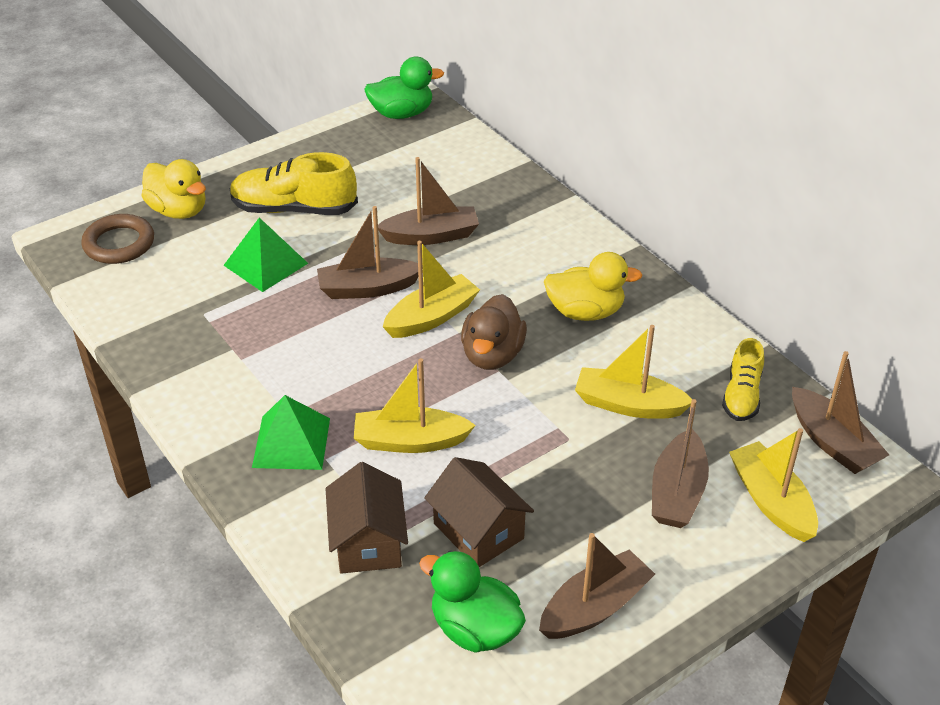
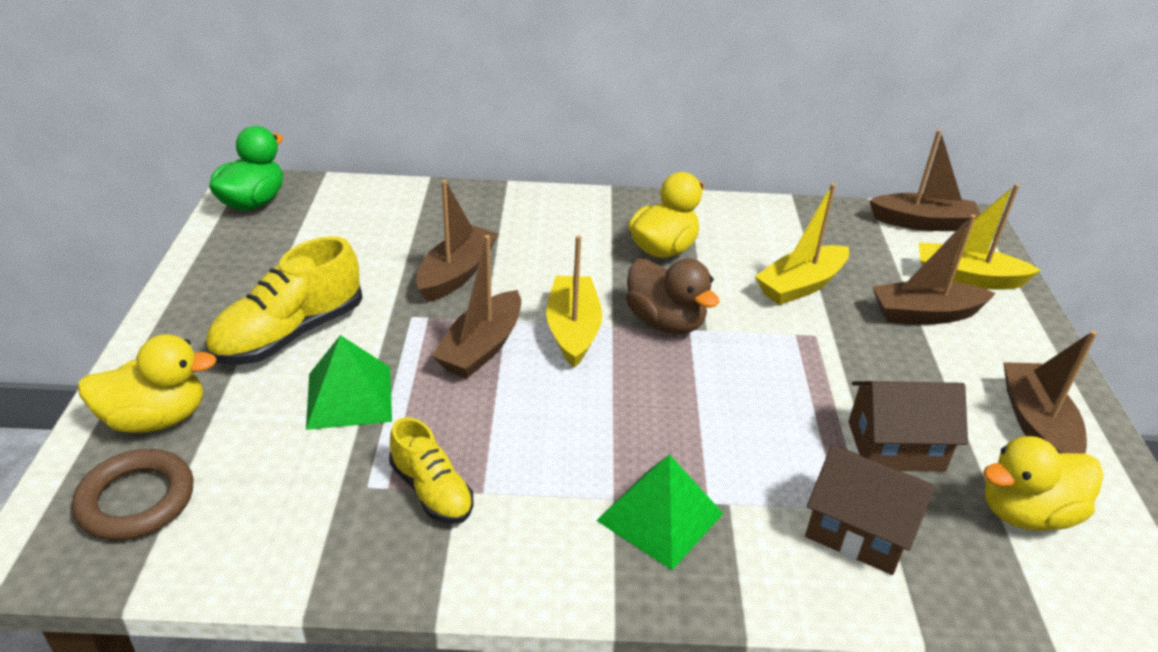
camera: 55 degrees left, 5 degrees down
yellow boat [354,358,476,453] -> none
green duck [419,550,526,653] -> yellow duck [983,436,1103,531]
brown boat [652,399,709,528] -> brown boat turned 120 degrees clockwise [872,214,996,324]
yellow shoe [722,338,764,421] -> yellow shoe moved to [389,417,474,524]

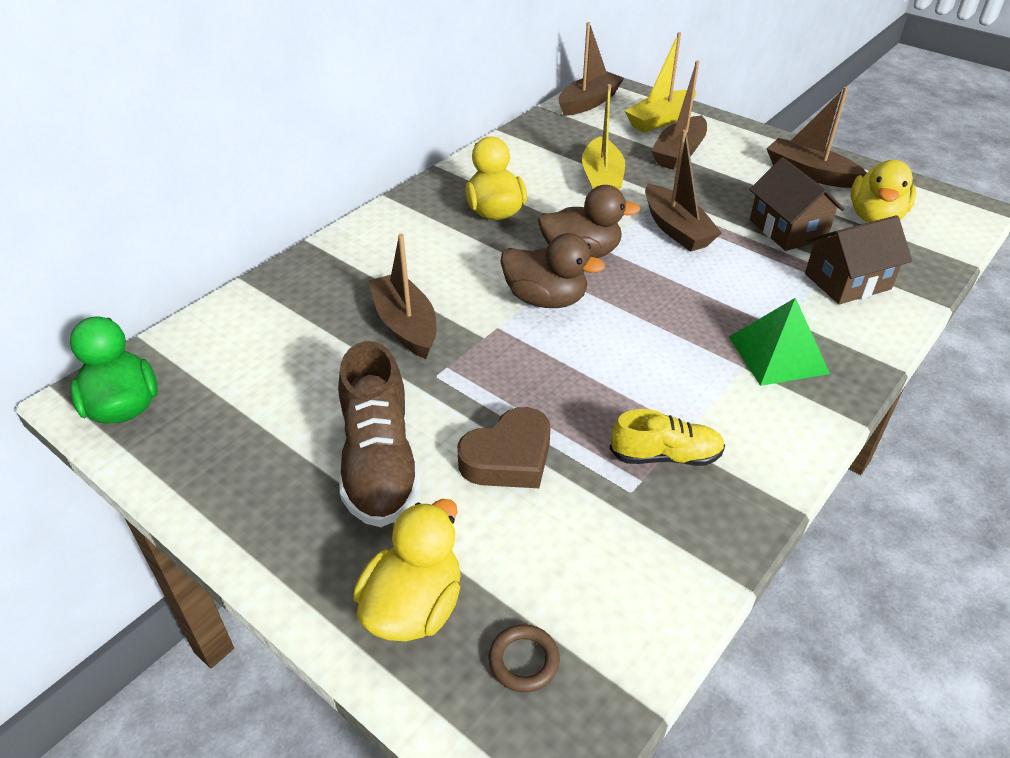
camera: 50 degrees left, 5 degrees up
brown ring [72,449,193,541] -> brown ring [489,624,560,692], size x0.57
yellow shoe [205,236,362,365] -> brown shoe [338,341,421,527]
green pyramid [306,335,392,430] -> brown heart [457,407,550,488]
brown boat [432,235,521,379] -> brown boat moved to [645,129,722,252]
yellow boat [546,235,602,368] -> brown duck [500,233,605,308]
brown house [848,381,968,472] -> brown house turned 60 degrees counterclockwise [749,157,844,251]

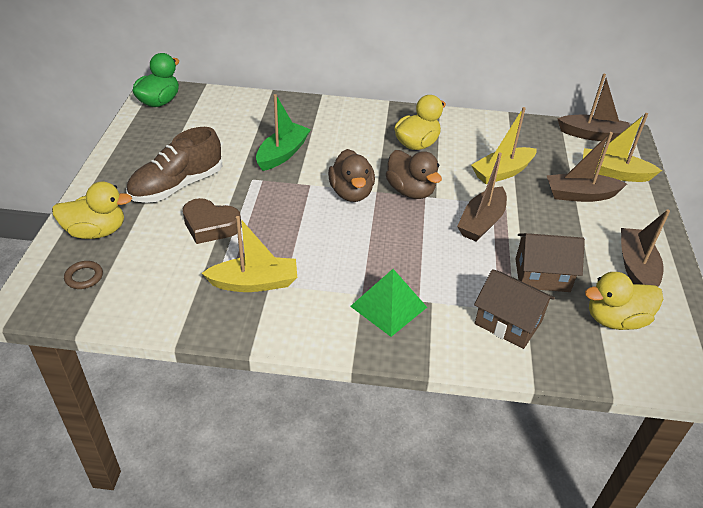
camera: 55 degrees right, 0 degrees up
brown boat [369,234,436,359] -> green boat [256,94,311,171]
yellow shoe [610,409,725,466] -> yellow boat [201,216,297,292]
brown house [749,157,844,251] -> brown house turned 60 degrees clockwise [515,233,585,292]

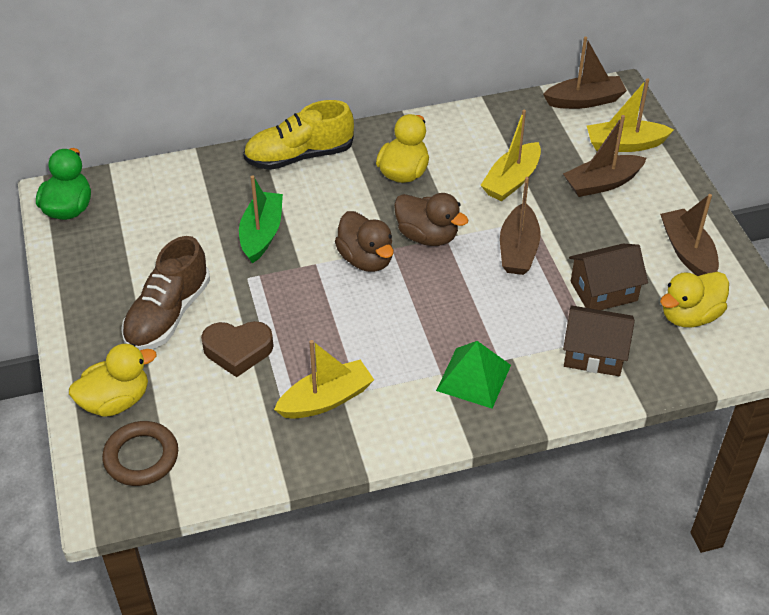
camera: 20 degrees left, 5 degrees up
brown ring [64,261,103,289] -> brown ring [102,421,178,486], size x1.75
none -> yellow shoe [243,100,354,170]

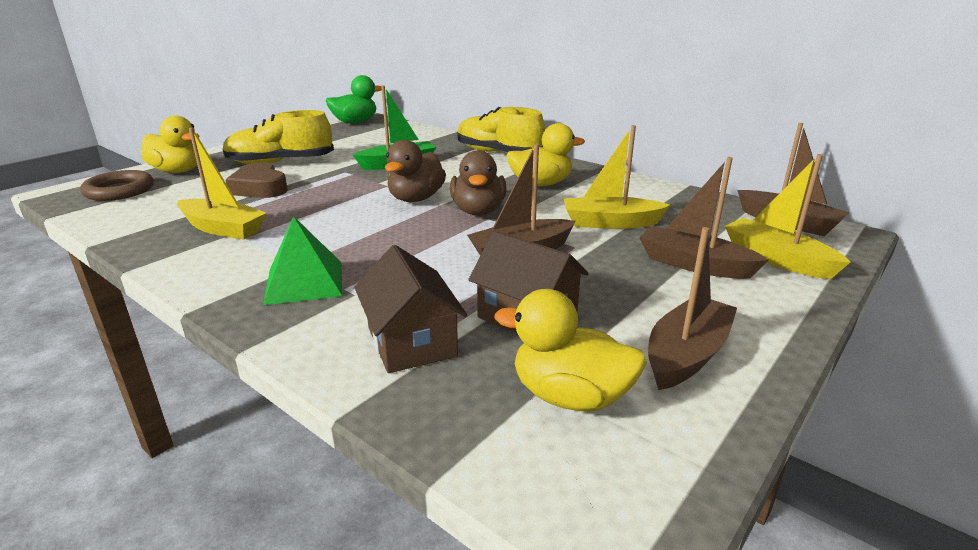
camera: 55 degrees right, 20 degrees down
brown shoe [121,236,210,350] -> yellow shoe [223,110,334,164]

